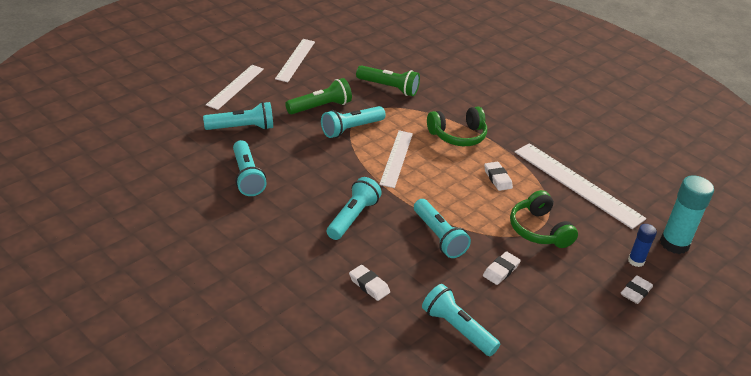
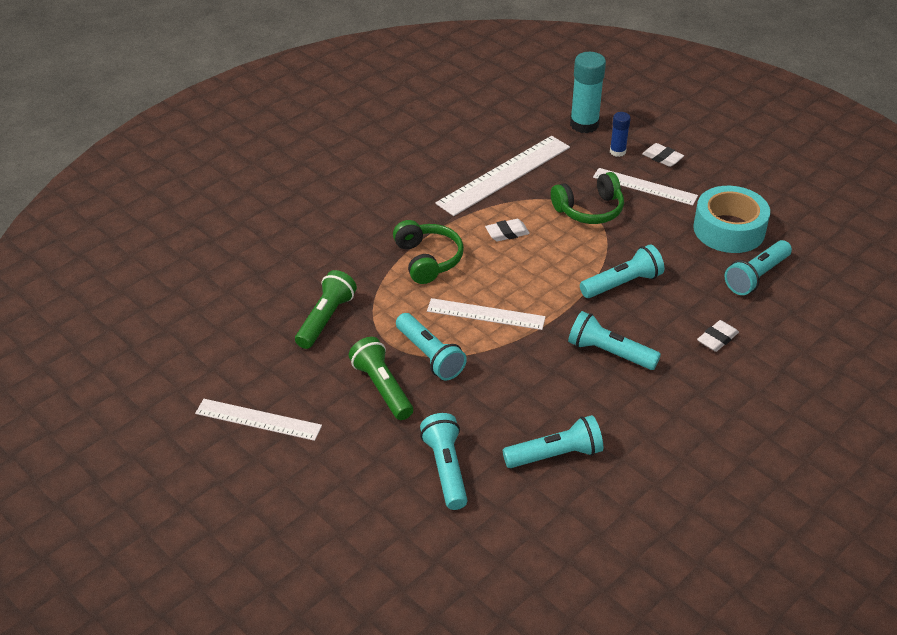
camera: 85 degrees left, 5 degrees up
white ruler [206,65,264,110] -> white ruler moved to [593,168,698,206]
white eraser [483,252,521,285] -> none
none -> turquoise tape [693,186,770,253]

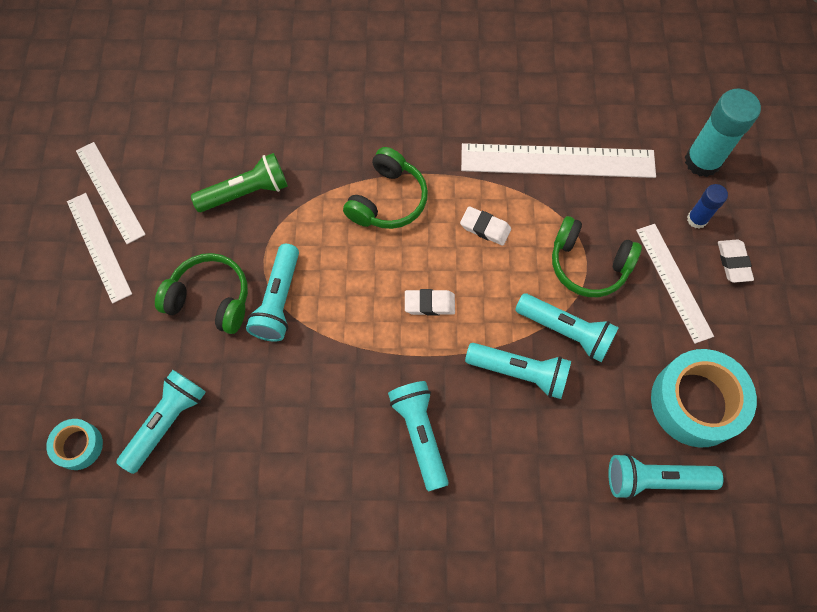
camera: 45 degrees right, 25 degrees up
green flashlight [349,337,413,420] -> green headphones [155,253,248,334]
white ruler [427,298,546,330] -> white ruler moved to [76,142,146,244]
turquoise flashlight [503,415,603,468] -> turquoise flashlight moved to [515,293,619,362]
white eraser [697,320,739,352] -> white eraser moved to [405,289,455,316]
none -> turquoise tape [46,419,103,470]

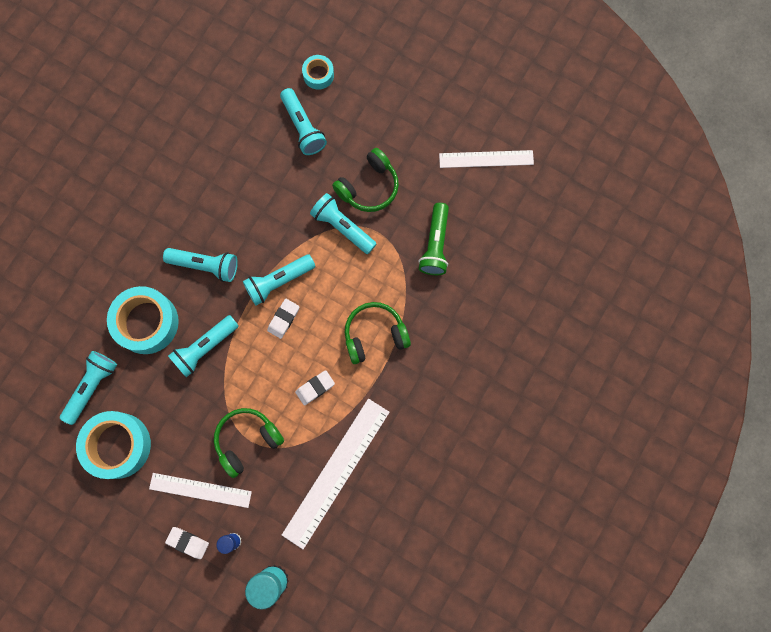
camera: 120 degrees right, 10 degrees up
white ruler [67,193,132,304] -> none
green headphones [343,147,428,229] -> green headphones turned 105 degrees clockwise [345,302,411,364]
turquoise flashlight [515,293,619,362] -> turquoise flashlight moved to [243,255,315,305]
none -> turquoise tape [107,286,179,354]

